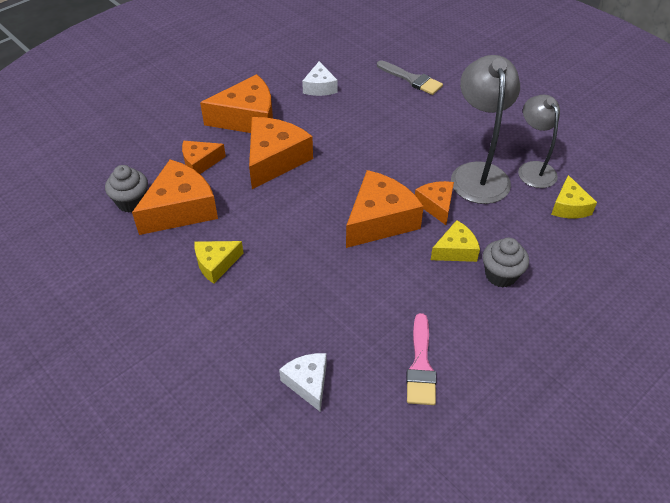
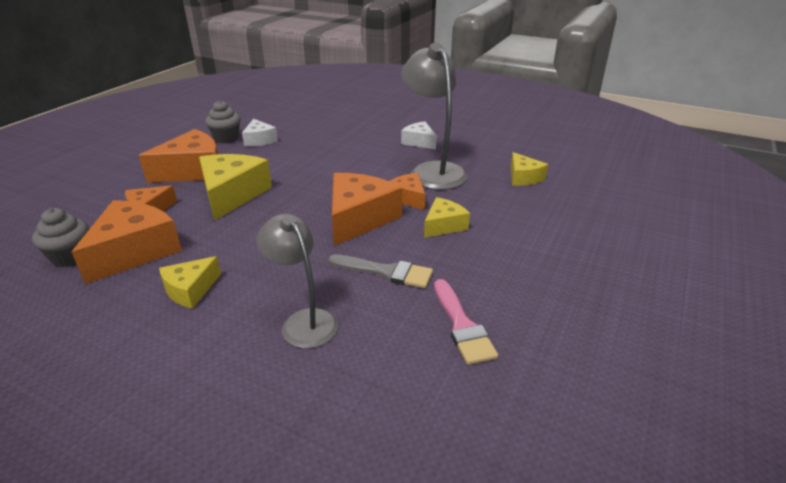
camera: 20 degrees left, 15 degrees down
orange cheese [249,117,313,189] -> yellow cheese [199,154,272,221]
white cheese [279,353,327,412] -> white cheese moved to [401,121,436,150]
grey brush [377,60,443,95] -> grey brush moved to [328,254,433,288]
grey cupcake [482,238,529,288] -> grey cupcake moved to [205,100,241,143]
grey lamp [518,95,560,188] -> grey lamp moved to [257,213,338,348]

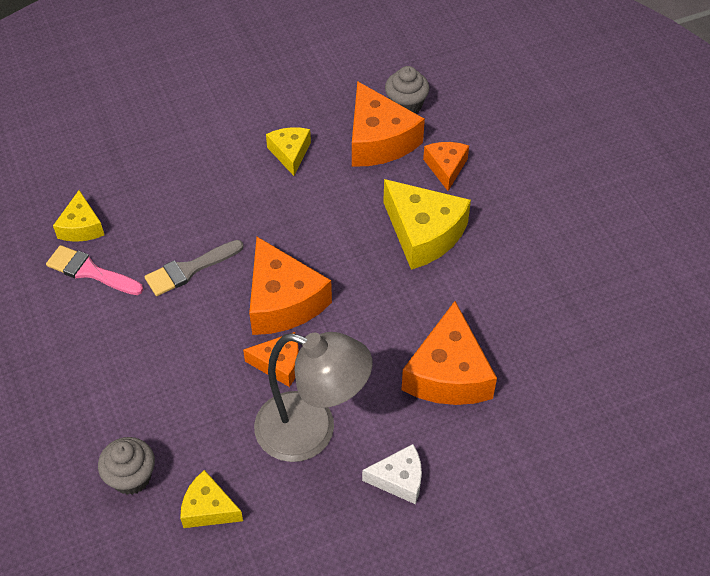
camera: 130 degrees right, 20 degrees up
orange cheese [139,129,218,183] -> orange cheese moved to [401,301,497,405]
grey cupcake [205,100,241,143] -> grey cupcake moved to [98,437,155,495]
white cheese [242,119,278,147] -> none
grey lamp [257,213,338,348] -> none
yellow cheese [424,197,470,238] -> yellow cheese moved to [53,190,104,242]

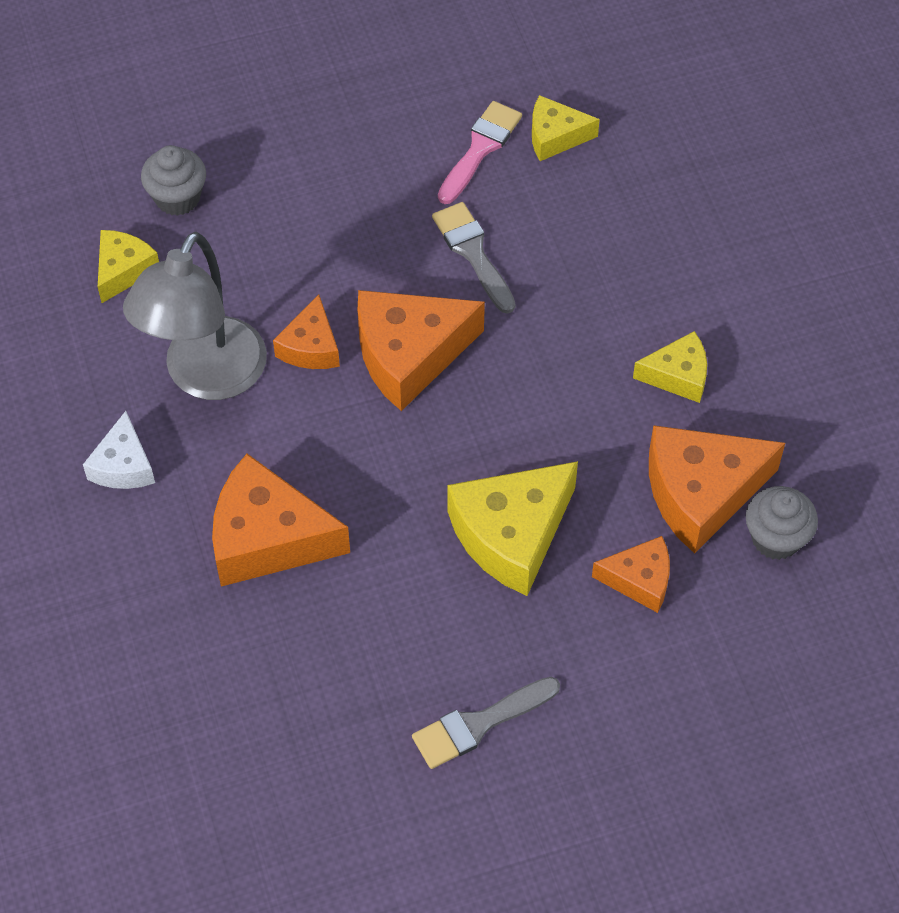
camera: 95 degrees right, 5 degrees up
none -> grey brush [412,677,560,769]

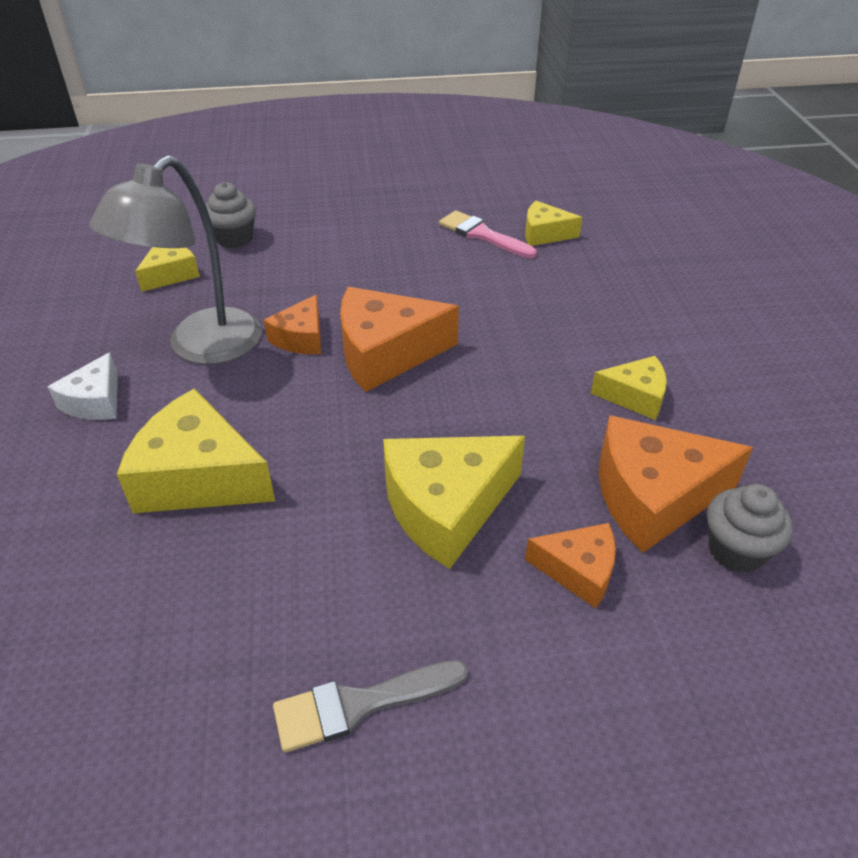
camera: 10 degrees right, 15 degrees down
orange cheese [212,454,350,587] -> yellow cheese [117,389,275,513]
grey brush [432,202,516,314] -> none
pink brush [438,101,522,204] -> pink brush turned 90 degrees counterclockwise [439,210,537,259]

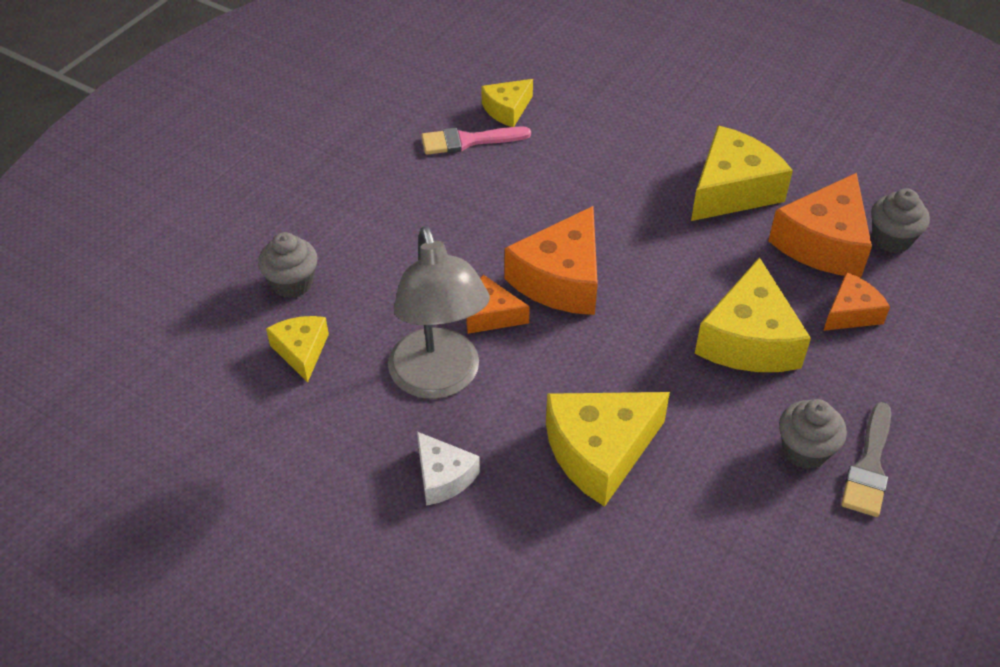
camera: 50 degrees left, 5 degrees up
orange cheese [264,295,321,354] -> orange cheese turned 135 degrees clockwise [466,275,530,334]
yellow cheese [591,356,667,420] -> yellow cheese [691,126,793,221], size x1.77
none -> grey cupcake [779,399,847,469]

